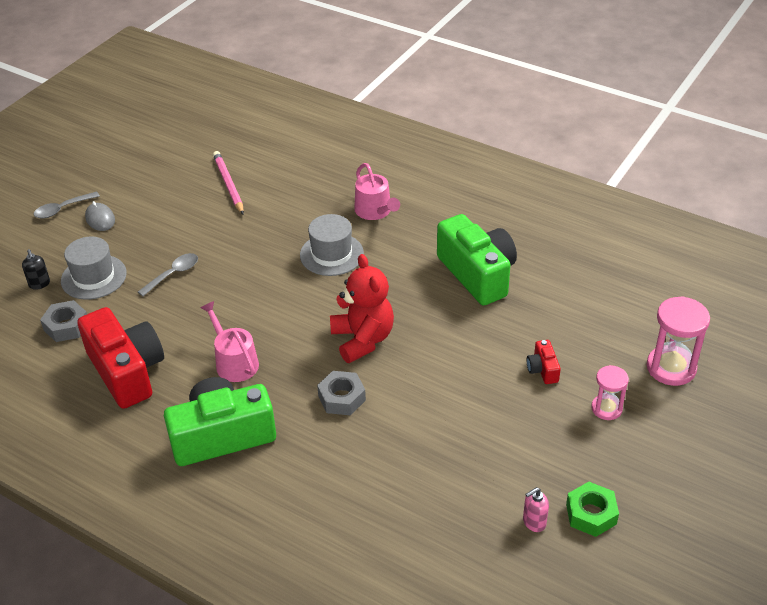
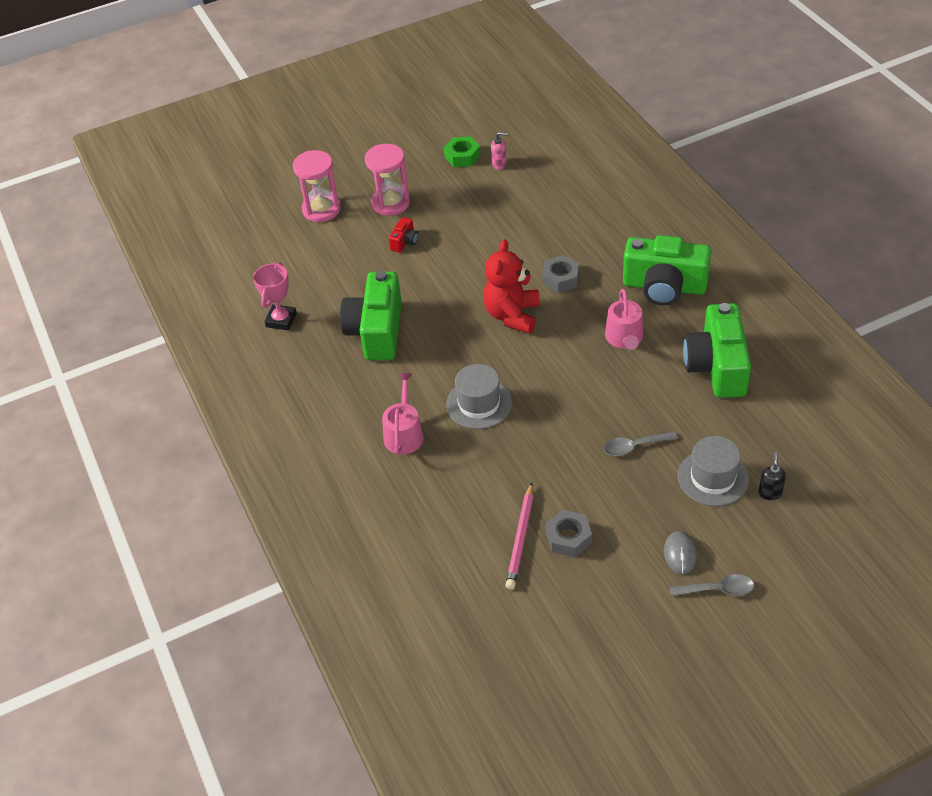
camera: 145 degrees left, 5 degrees up
grey nut [40,300,87,342] -> grey nut moved to [546,510,592,557]
red camera [77,307,164,409] -> green camera [683,303,751,398]
pink hourglass [591,365,629,420] -> pink hourglass [365,144,410,216], size x1.65
none -> pink trophy [253,262,297,330]

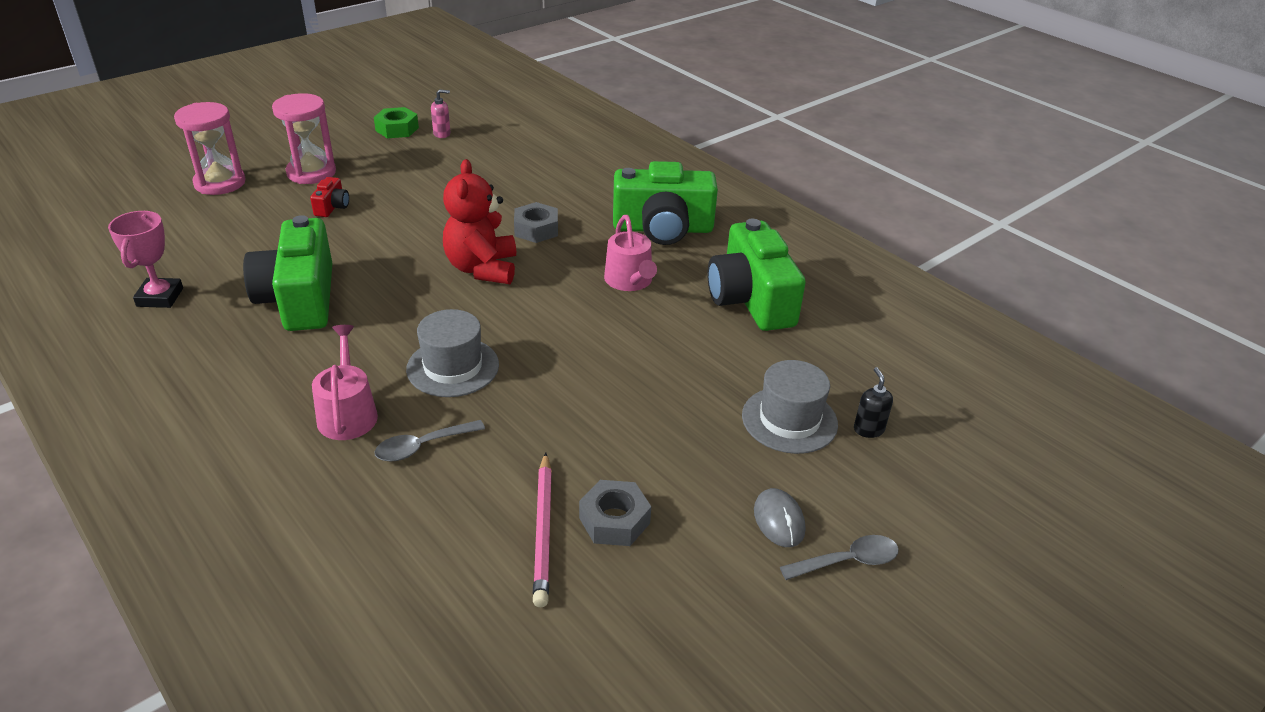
camera: 20 degrees left, 10 degrees down
grey spoon [604,431,678,456] -> grey spoon moved to [374,420,485,462]

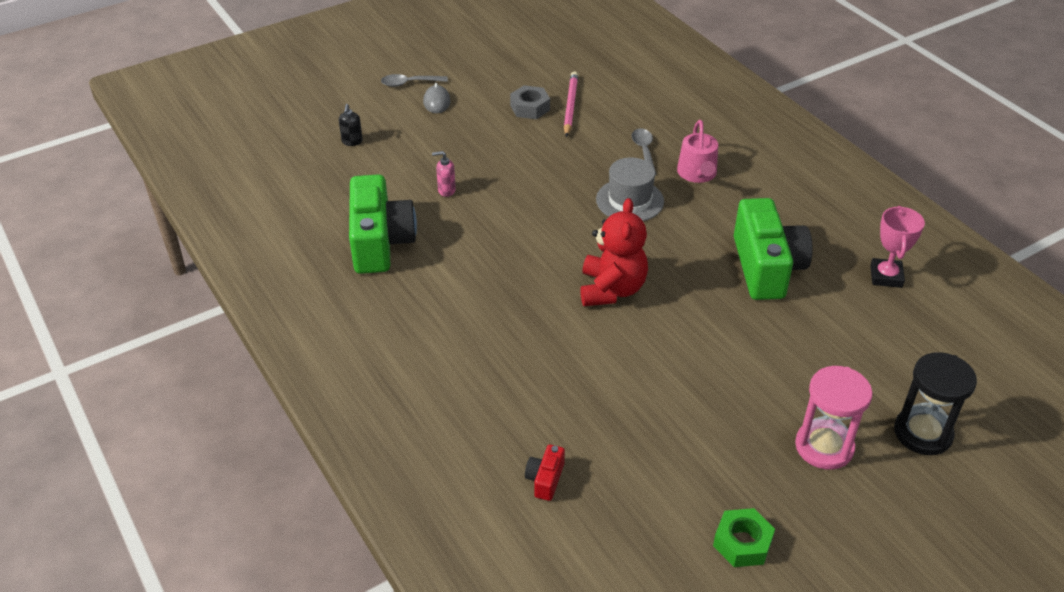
camera: 170 degrees left, 5 degrees up
pink hourglass [174,102,246,195] -> black hourglass [894,352,977,455]
red camera [310,177,349,217] -> red camera moved to [525,445,565,501]
grey spoon [374,420,485,462] -> grey spoon turned 75 degrees counterclockwise [632,128,657,175]
pink soap dispenser [431,89,450,138] -> pink soap dispenser moved to [432,151,456,197]
grey nut [514,202,558,243] -> none
pink watering can [604,215,657,291] -> none
green camera [613,161,718,245] -> none
grey hat [742,360,838,454] -> none

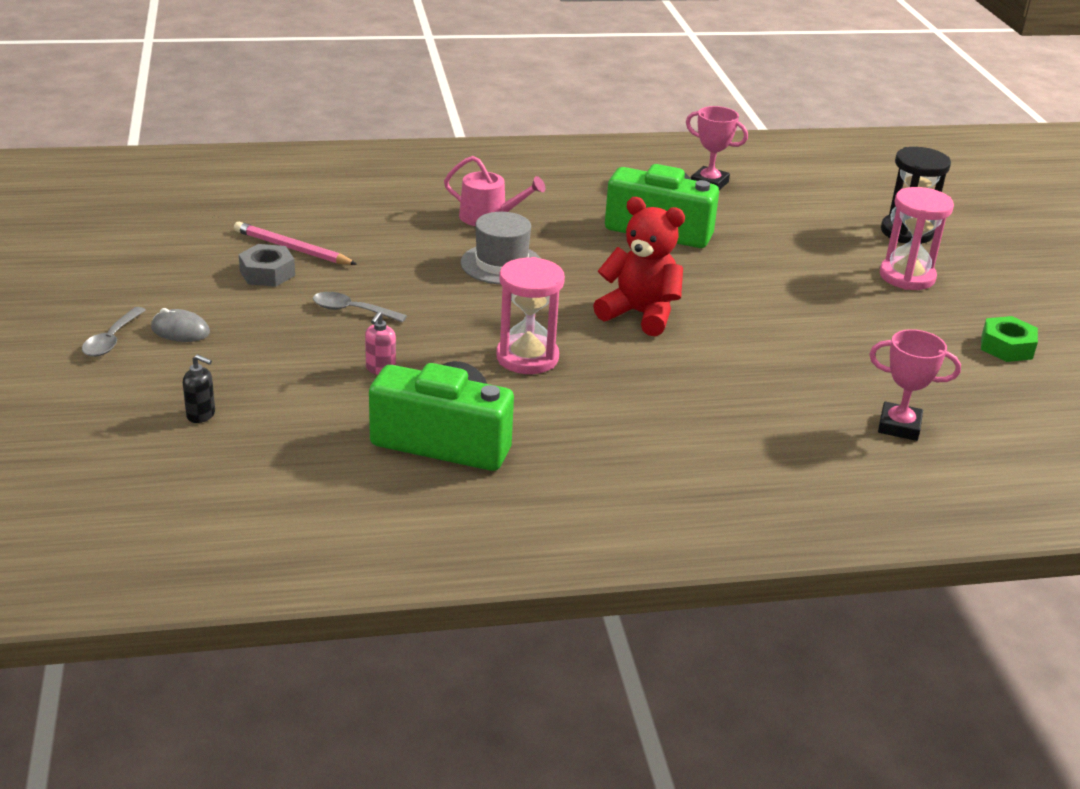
camera: 70 degrees left, 10 degrees down
red camera [525,445,565,501] -> pink trophy [869,329,961,441]
grey spoon [632,128,657,175] -> grey spoon moved to [313,292,407,323]
none -> pink hourglass [496,257,565,374]

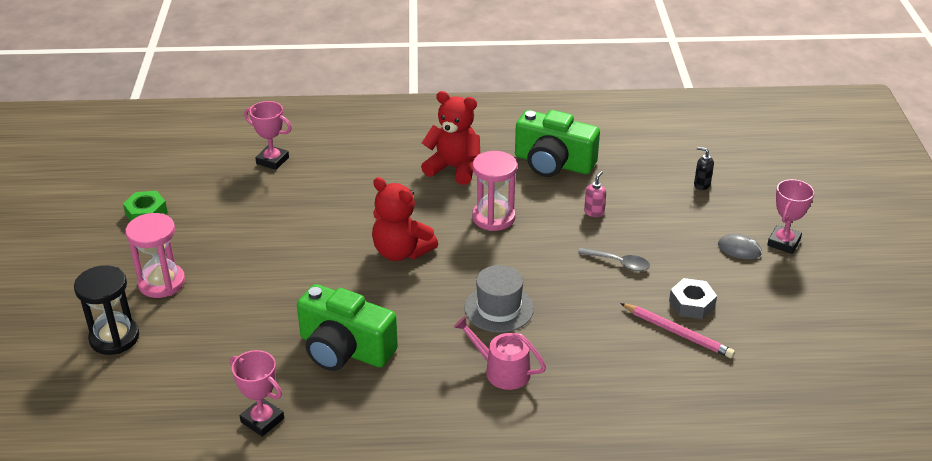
camera: 170 degrees left, 5 degrees up
grey spoon [82,307,146,357] -> pink trophy [767,179,814,254]
none -> red teddy bear [421,91,480,185]

